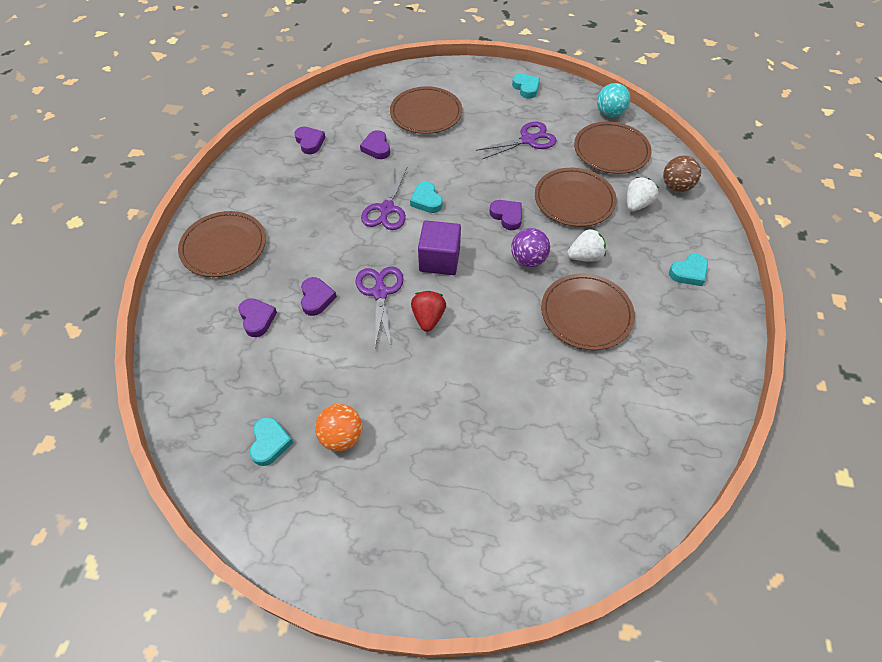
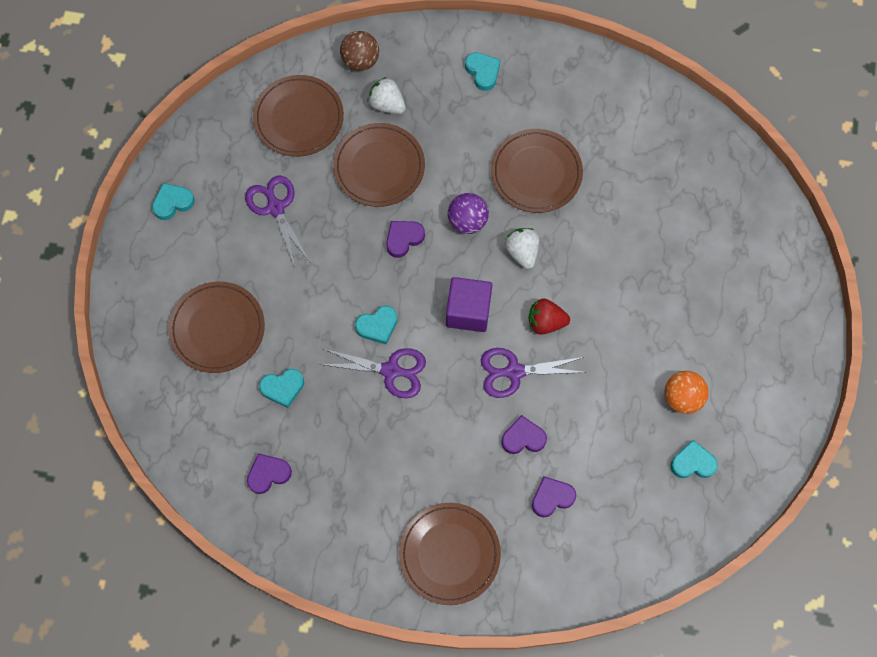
camera: 90 degrees left, 15 degrees up
purple heart [360,130,390,159] -> turquoise heart [259,369,304,408]
white strawberry [567,229,606,262] -> white strawberry moved to [505,228,539,269]
turquoise ball [597,83,630,117] -> none

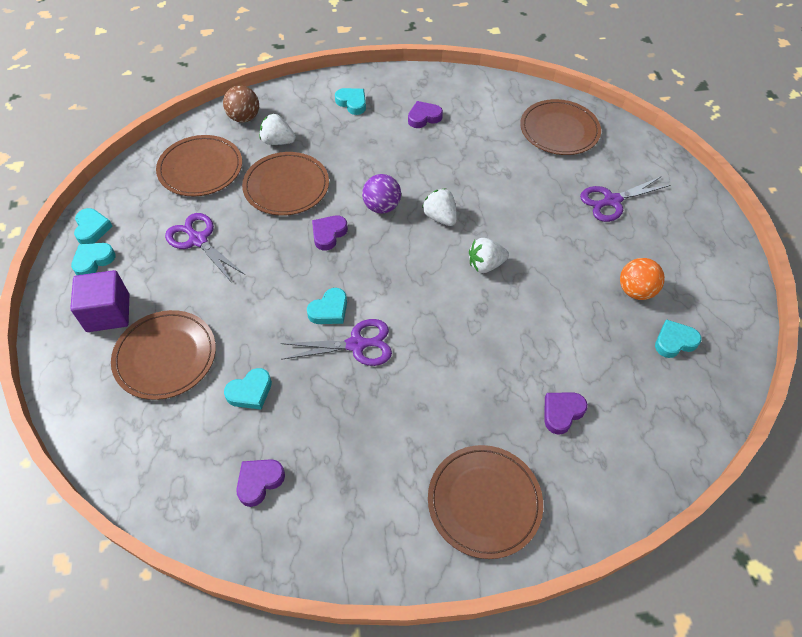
camera: 20 degrees left, 15 degrees down
purple cube [446,277,492,332] -> purple cube moved to [70,270,129,332]
purple scissors [481,348,588,398] -> purple scissors moved to [580,176,670,222]
brown plate [491,129,583,213] -> brown plate moved to [520,99,601,155]
purple heart [501,415,547,454] -> purple heart moved to [408,101,443,128]
red strawberry [529,298,570,335] -> white strawberry [469,238,509,273]
none -> turquoise heart [74,208,112,244]

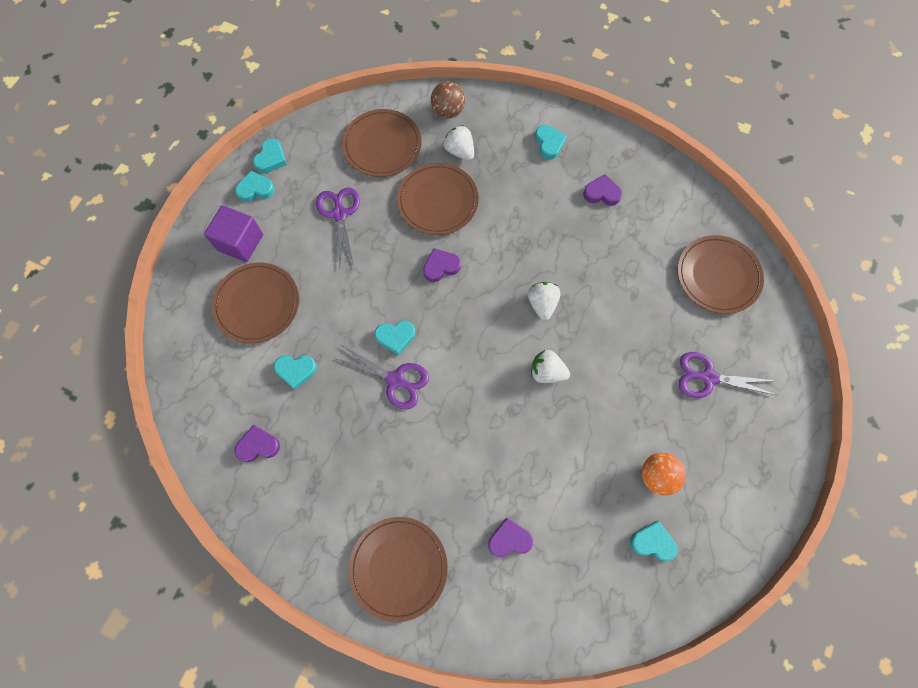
camera: 35 degrees right, 15 degrees up
purple ball [362,174,401,214] -> none

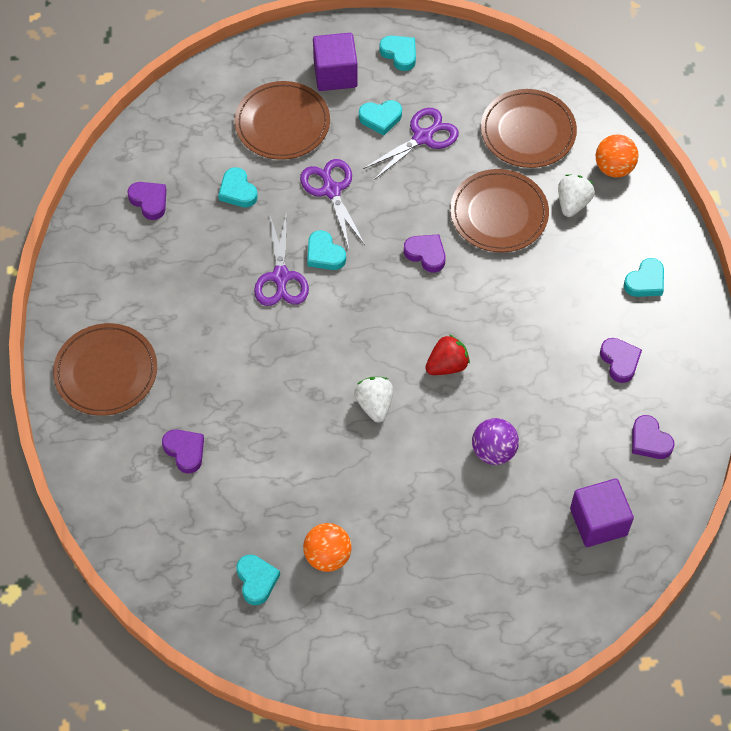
camera: 60 degrees right, 10 degrees down
turquoise heart [253,139,287,173] -> turquoise heart moved to [359,100,402,136]
brown ball [431,81,465,118] -> orange ball [596,134,639,178]
white strawberry [528,282,561,320] -> red strawberry [425,334,470,375]
brown plate [678,235,764,314] -> purple cube [570,478,634,547]
purple scissors [678,352,776,398] -> purple scissors moved to [300,159,365,248]
none -> purple ball [472,418,519,465]
none -> purple heart [632,415,675,459]

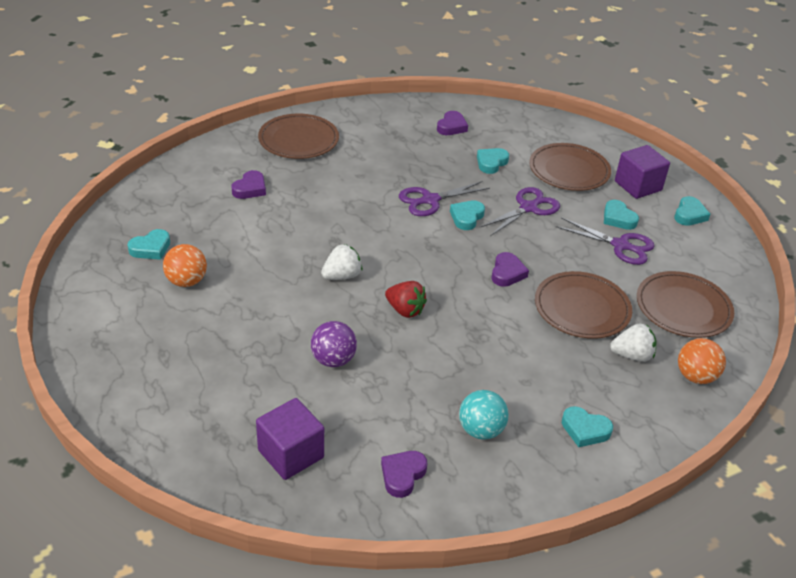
camera: 65 degrees right, 20 degrees down
purple heart [600,338,642,383] -> turquoise ball [459,390,509,440]

